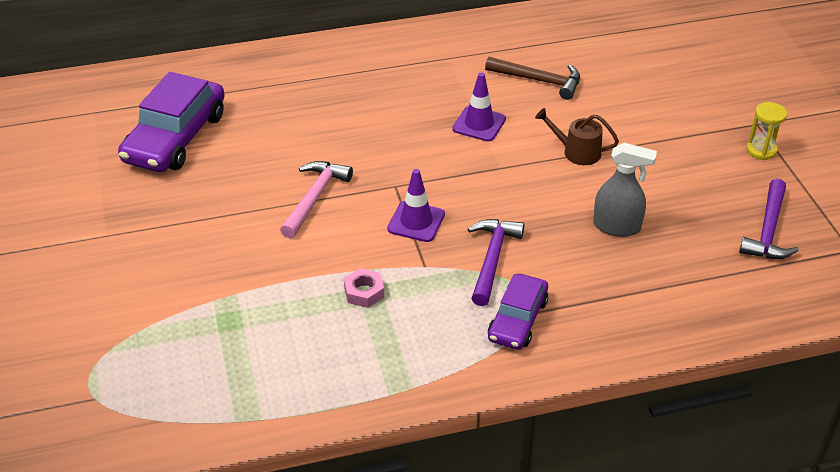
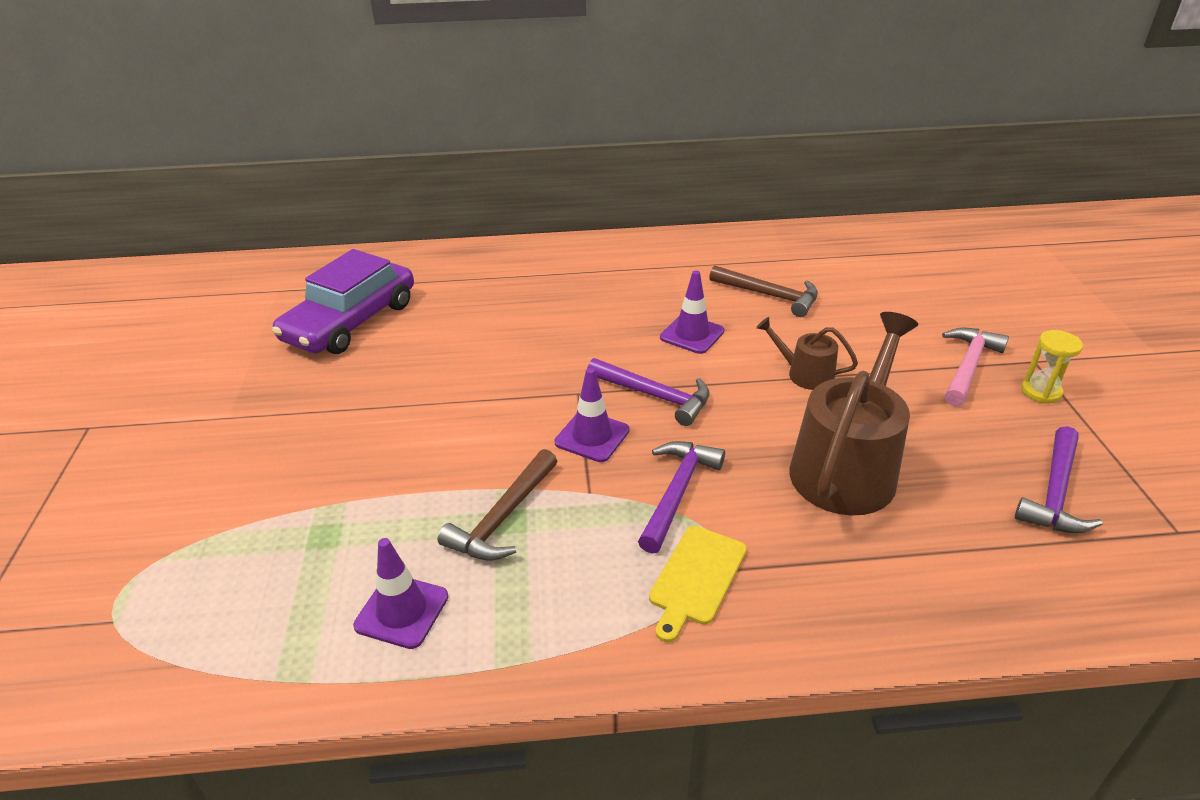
camera: 10 degrees right, 5 degrees down
pink hammer [280,161,353,238] -> pink hammer moved to [942,328,1009,407]
pink nut [344,268,384,308] -> brown hammer [438,449,557,561]
purple car [488,274,548,350] -> yellow cutting board [649,526,747,643]
grey spray bottle [593,143,657,237] -> brown watering can [790,312,918,516]
none -> purple traffic cone [353,538,448,649]
none -> purple hammer [588,358,710,426]

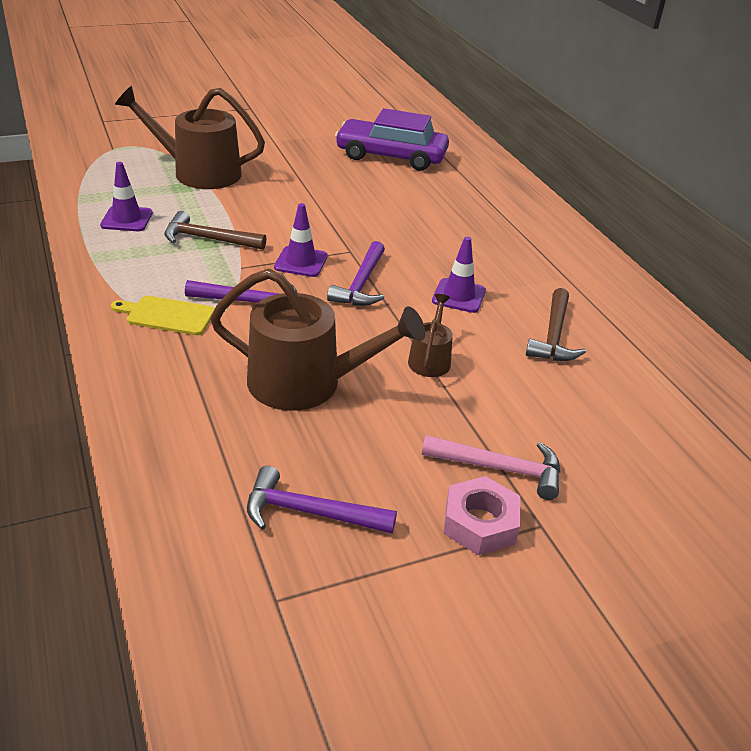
camera: 70 degrees right, 0 degrees up
yellow hourglass [1021,330,1083,404] -> pink nut [443,476,520,555]
none -> brown watering can [115,86,265,189]

